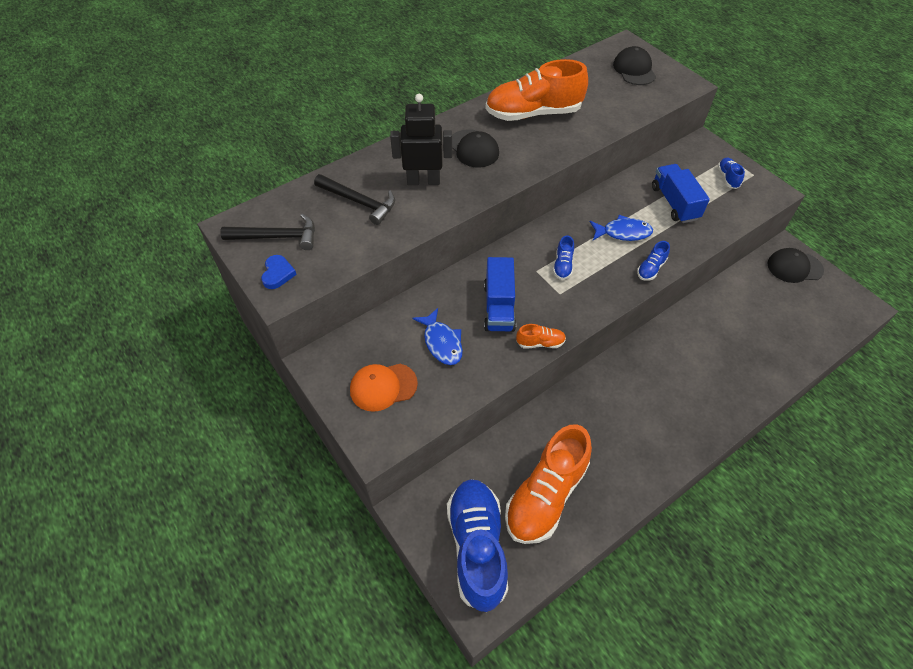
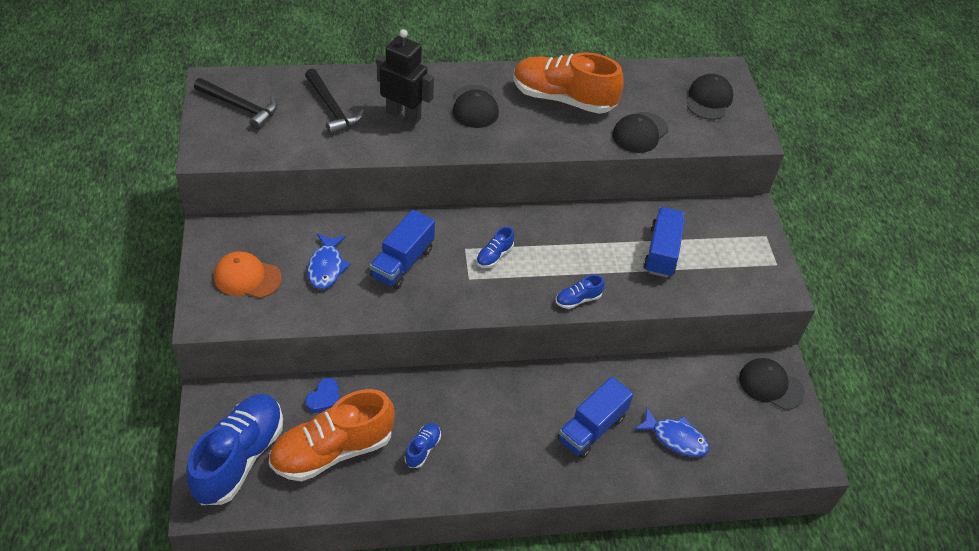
camera: 25 degrees right, 5 degrees down
blue heart [261,255,297,289] -> blue heart moved to [305,378,339,413]
orange shoe [516,324,566,348] -> none
blue fish [590,215,653,241] -> blue fish moved to [634,407,709,457]
blue shoe [718,158,745,189] -> blue shoe moved to [405,423,441,468]
none -> blue truck [558,377,633,458]
none -> black cap [613,112,668,153]

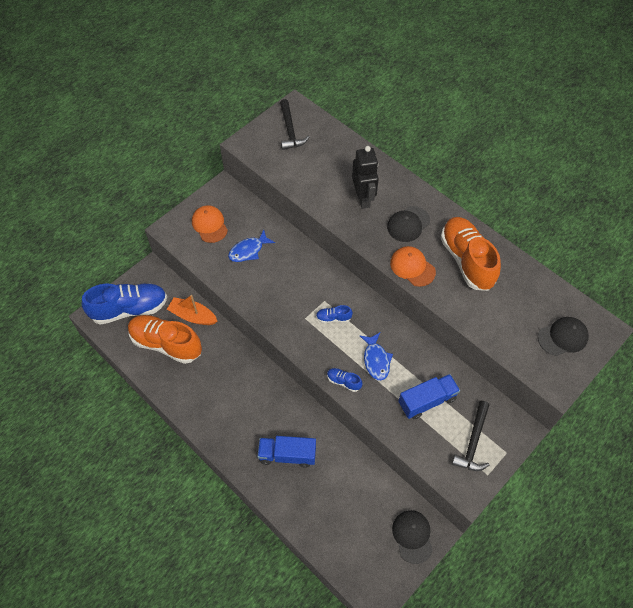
camera: 55 degrees right, 10 degrees up
black hammer [305,69,364,135] -> black hammer moved to [452,401,489,471]
blue heart [305,378,339,413] -> orange boat [167,295,217,325]
blue truck [370,210,435,289] -> none
blue shoe [405,423,441,468] -> none
black cap [613,112,668,153] -> none
blue fish [634,407,709,457] -> blue fish moved to [359,333,393,380]
none -> orange cap [390,246,436,287]

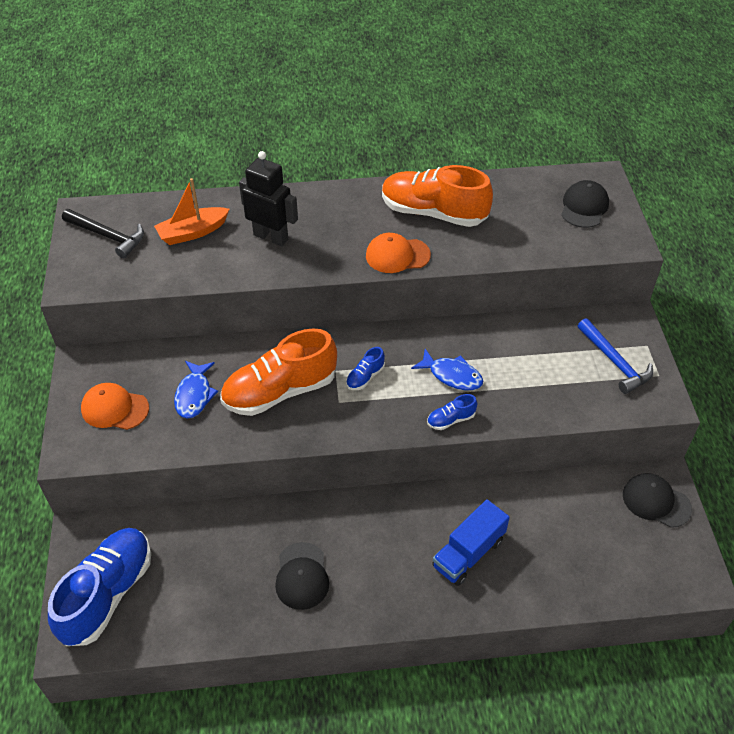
camera: 50 degrees left, 10 degrees down
orange shoe [128,315,202,364] -> orange shoe moved to [220,329,337,416]
orange boat [167,295,217,325] -> orange boat moved to [154,178,230,245]
black cap [387,206,430,242] -> black cap moved to [275,542,329,610]
blue truck [398,374,460,419] -> none
black hammer [452,401,489,471] -> blue hammer [578,318,653,394]

